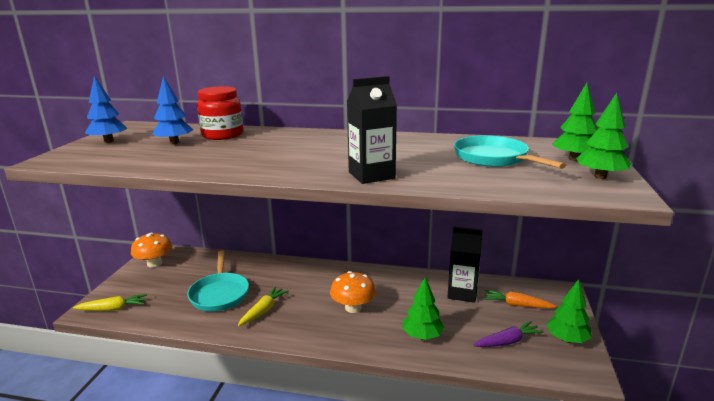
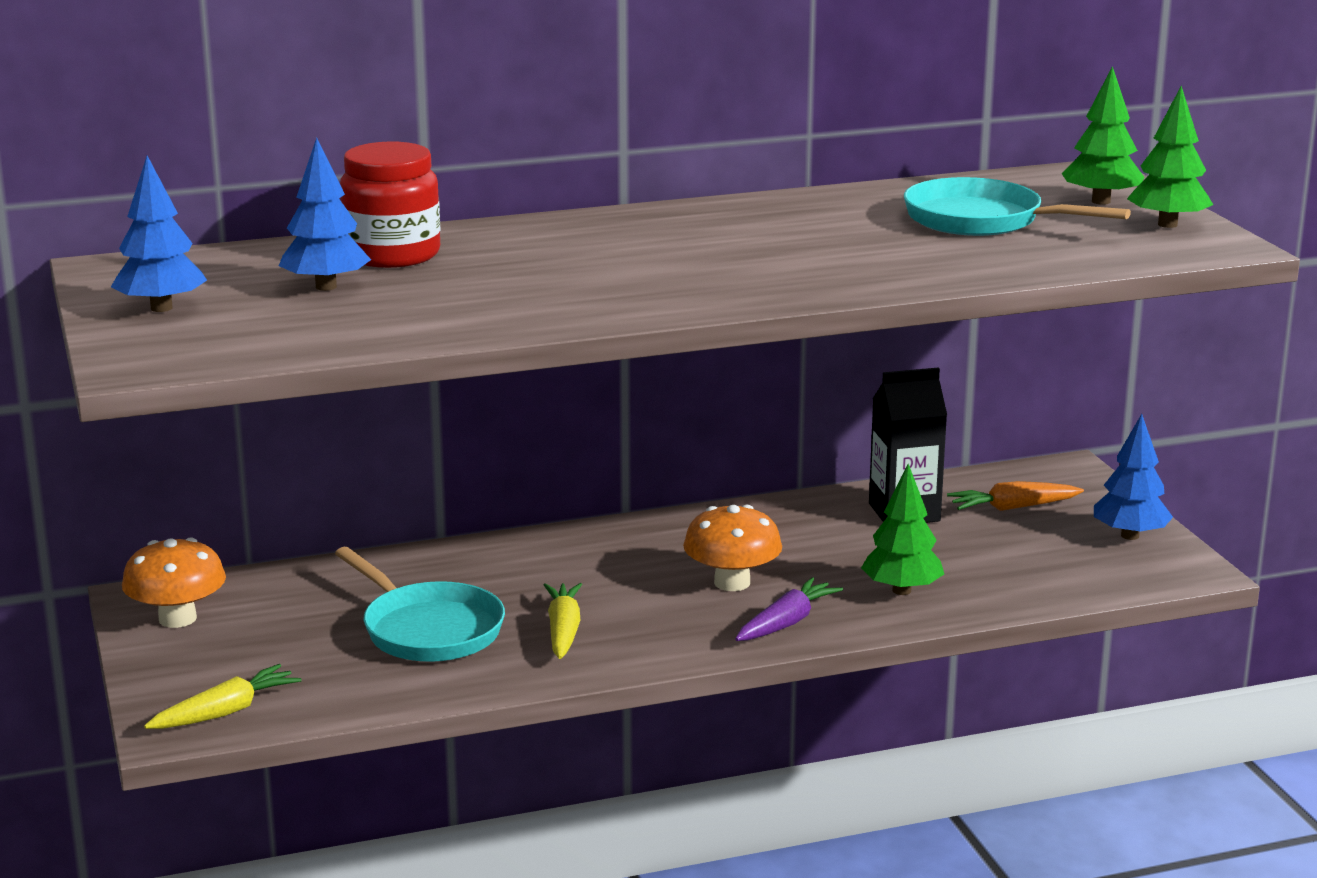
camera: 30 degrees left, 0 degrees up
black carton [347,76,397,184] -> none
purple carrot [473,321,544,347] -> purple carrot moved to [735,577,843,641]
green tree [546,279,592,343] -> blue tree [1094,414,1173,540]

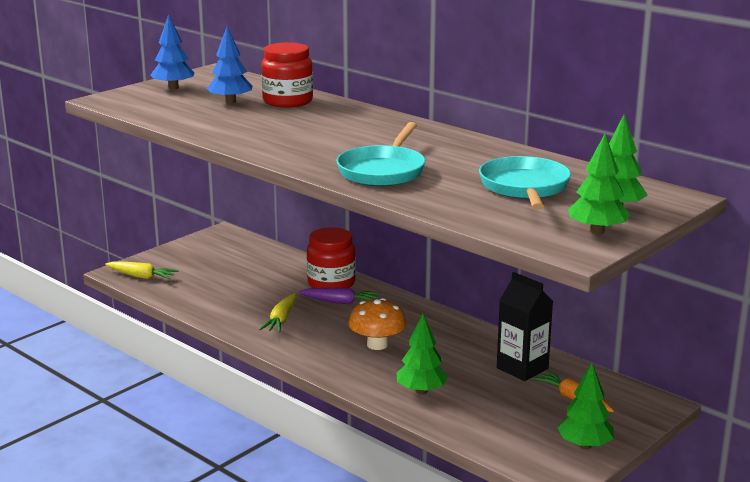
camera: 60 degrees right, 0 degrees up
orange mushroom [122,537,226,628] -> none
turquoise pan [335,547,505,662] -> turquoise pan moved to [336,122,425,186]
yellow carrot [544,583,582,659] -> yellow carrot turned 135 degrees clockwise [259,293,296,332]
purple carrot [735,577,843,641] -> purple carrot moved to [299,288,380,304]
blue tree [1094,414,1173,540] -> green tree [557,363,614,449]
none -> red jar [306,227,356,288]

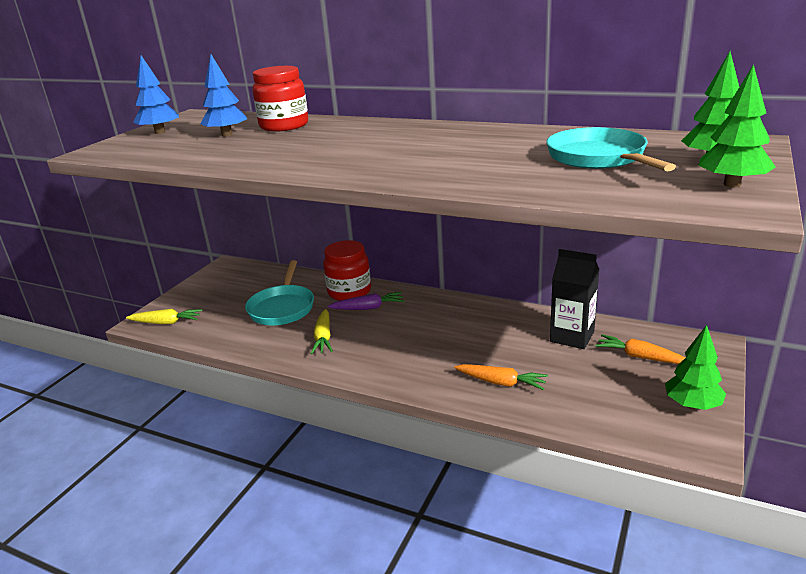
camera: 15 degrees left, 5 degrees up
turquoise pan [336,122,425,186] -> turquoise pan moved to [245,260,314,325]
orange mushroom [348,298,407,350] -> none
green tree [397,314,448,394] -> orange carrot [454,364,548,390]

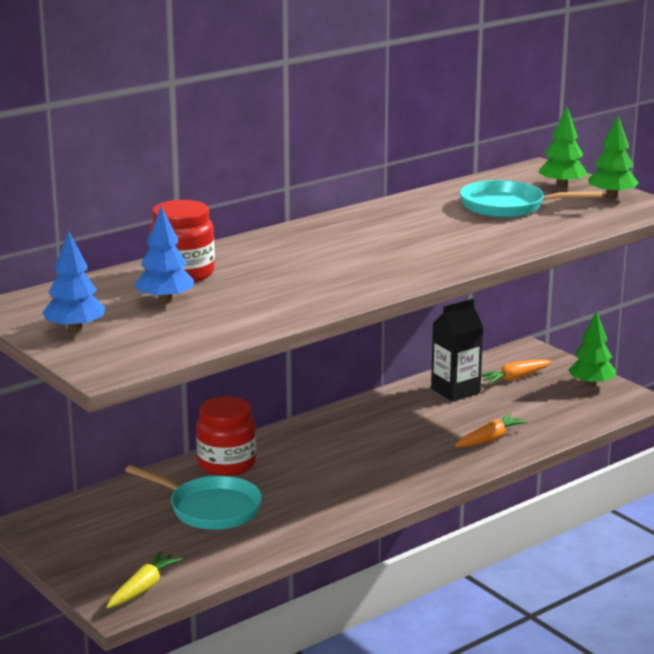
camera: 65 degrees left, 5 degrees down
yellow carrot [311,309,333,354] -> none
purple carrot [328,292,405,310] -> none

